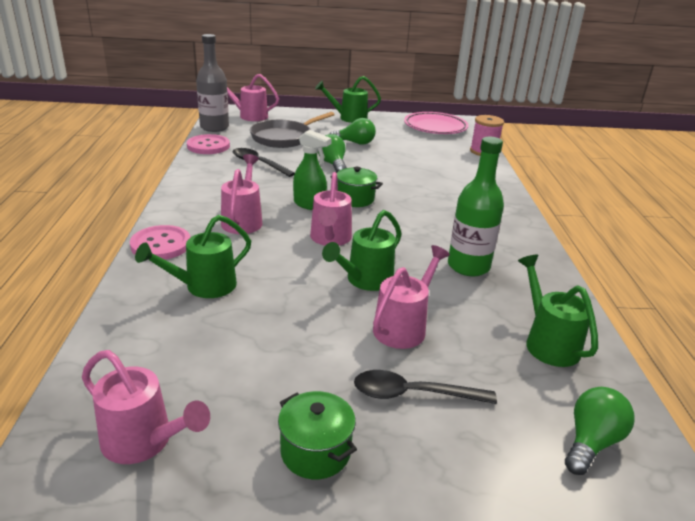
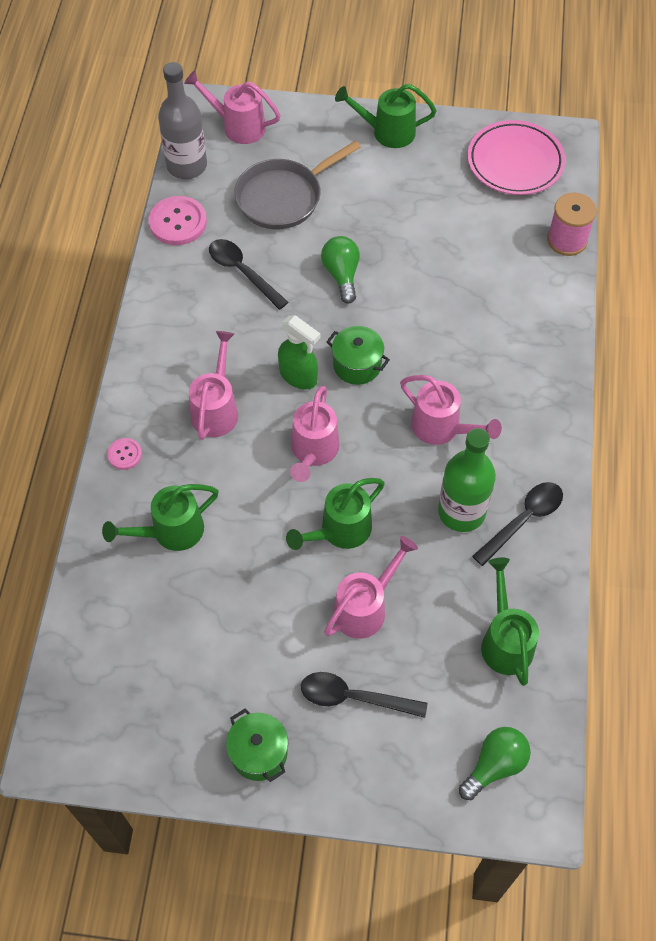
camera: 10 degrees right, 30 degrees up
pink watering can [82,350,210,464] -> pink watering can moved to [400,375,502,445]
pink button [130,225,191,260] -> pink button [107,438,142,470], size x0.53
green light bulb [330,118,376,145] -> none
none -> black spoon [472,482,563,566]

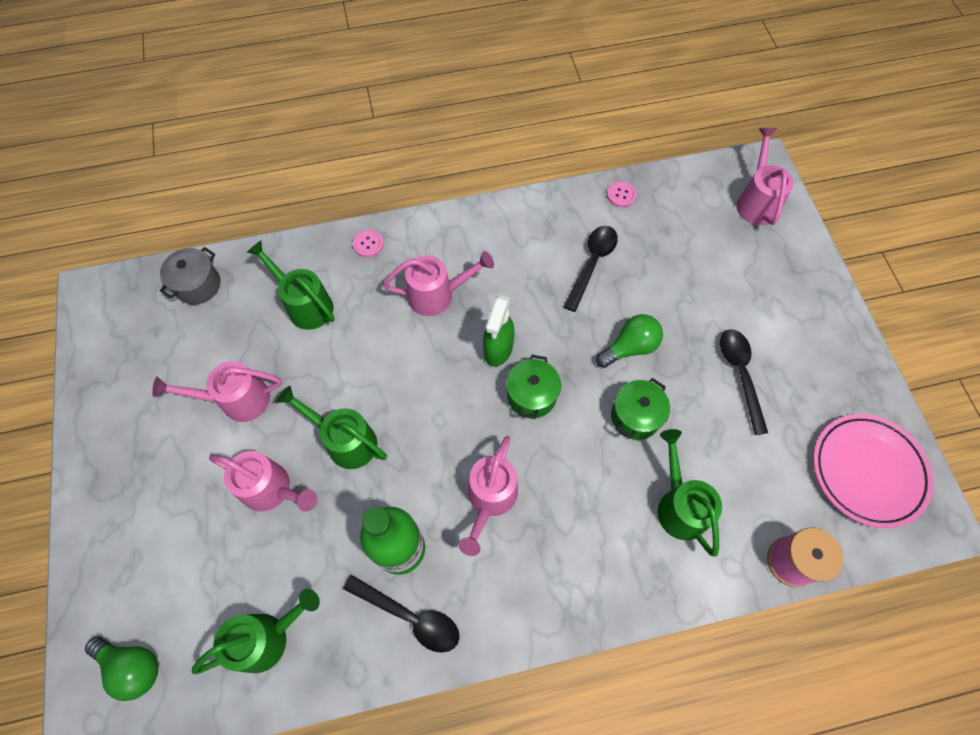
camera: 70 degrees right, 5 degrees up
pink button [149,196,207,245] -> pink button [607,181,637,207], size x0.53
grey bottle [158,62,207,179] -> none
green pot [226,709,288,782] -> green pot moved to [611,378,670,440]
grey pan [234,140,361,229] -> none
pink watering can [290,386,340,482] -> pink watering can moved to [152,361,282,422]
black spoon [301,672,428,718] -> black spoon moved to [720,329,768,435]
green watering can [335,84,436,148] -> green watering can moved to [658,429,722,557]
none -> grey pot [160,247,221,305]

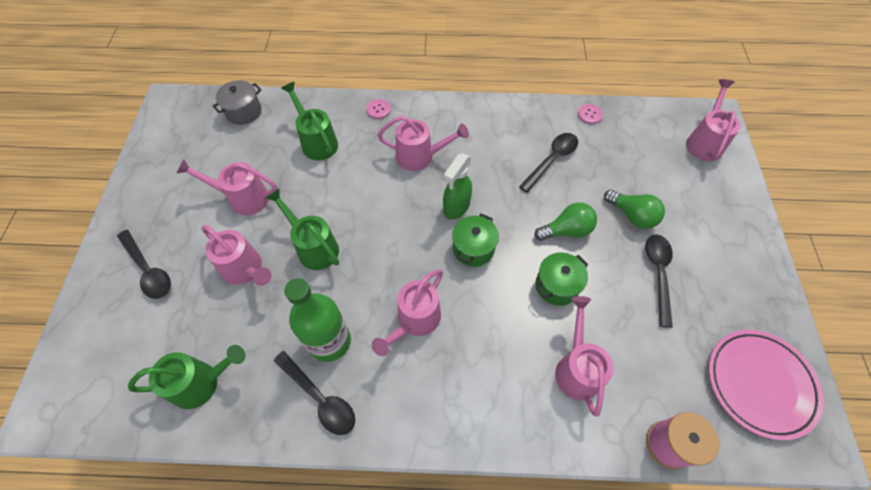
camera: 15 degrees right, 5 degrees down
green light bulb [85,636,158,701] -> green light bulb moved to [604,189,665,229]
green watering can [658,429,722,557] -> pink watering can [555,296,614,416]
none -> black spoon [117,230,171,299]

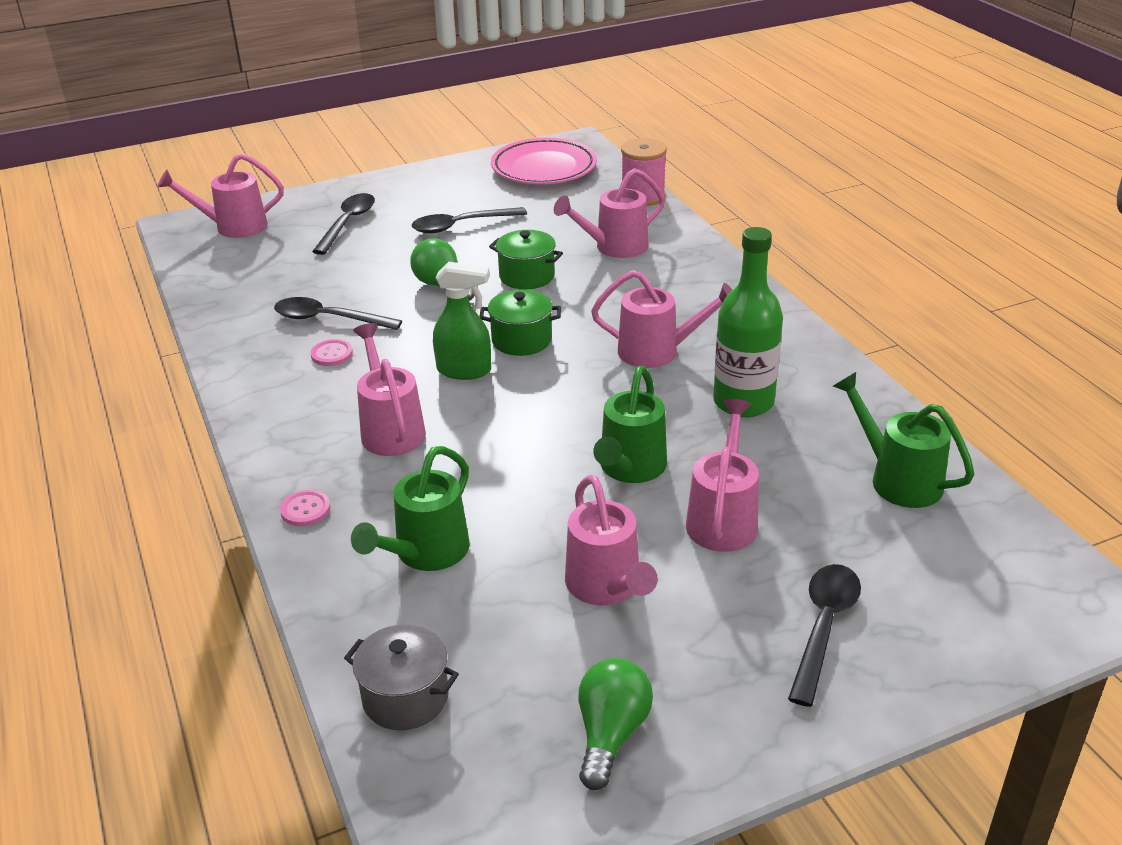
camera: 115 degrees left, 25 degrees down
black spoon [274,351,355,435] -> black spoon moved to [312,193,375,255]
pink button [578,104,603,124] -> pink button moved to [311,339,353,366]
green light bulb [604,189,665,229] -> green light bulb moved to [578,658,653,790]

